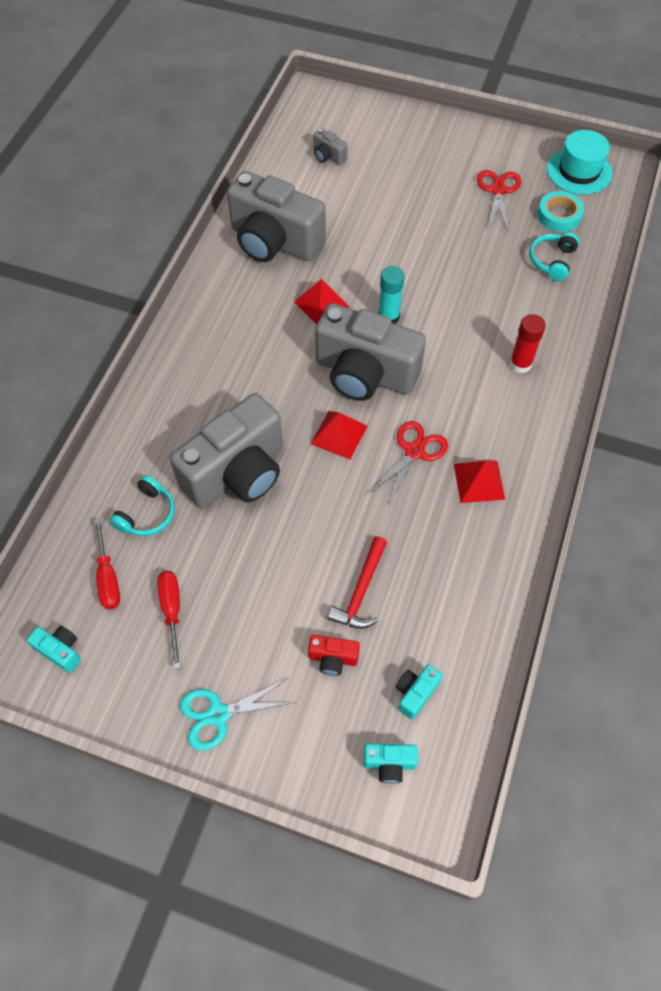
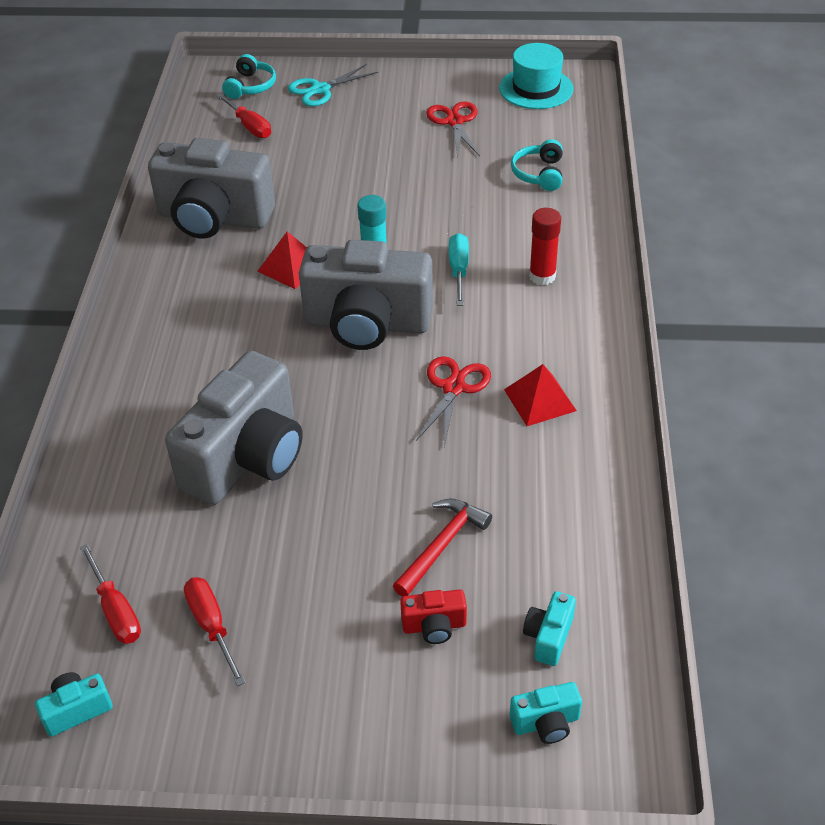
camera: 15 degrees left, 15 degrees down
turquoise camera [27,626,81,673] -> turquoise camera turned 45 degrees counterclockwise [35,672,113,737]
turquoise headphones [109,475,175,536] -> turquoise headphones moved to [222,54,276,99]
turquoise scissors [180,678,296,751] -> turquoise scissors moved to [288,64,378,106]
red pyramid [311,411,367,460] -> none
grey camera [313,128,347,165] -> red screwdriver [216,93,271,138]
red hammer [328,536,387,629] -> red hammer turned 150 degrees counterclockwise [393,498,492,597]
turquoise tape [537,191,584,232] -> none
none -> turquoise screwdriver [449,233,469,306]

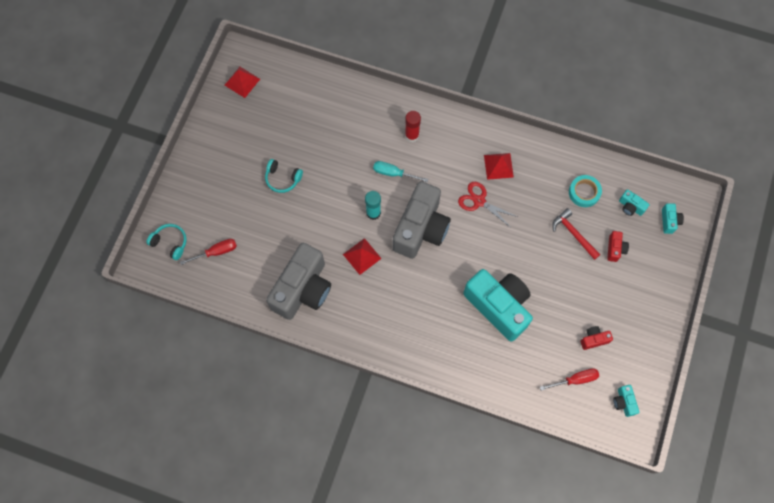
camera: 75 degrees left, 25 degrees up
grey camera [165,351,303,505] -> turquoise camera [463,269,533,341]
red screwdriver [184,577,246,686] -> red camera [581,326,613,350]
turquoise scissors [288,64,378,106] -> none
red scissors [426,101,480,157] -> none
turquoise hat [499,43,574,109] -> red pyramid [225,67,260,98]
turquoise headphones [511,139,563,191] -> turquoise headphones moved to [265,159,303,193]
none -> turquoise tape [569,175,602,207]

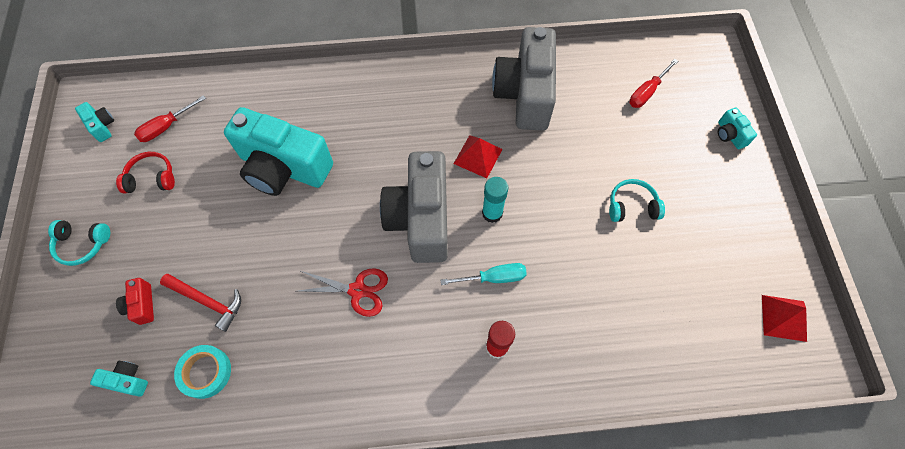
camera: 155 degrees right, 5 degrees down
turquoise headphones [146,224,187,260] -> turquoise headphones moved to [48,220,110,266]
red pyramid [484,153,514,180] -> none
red camera [581,326,613,350] -> red headphones [116,152,175,194]
turquoise camera [662,203,684,234] -> turquoise camera moved to [718,107,757,149]

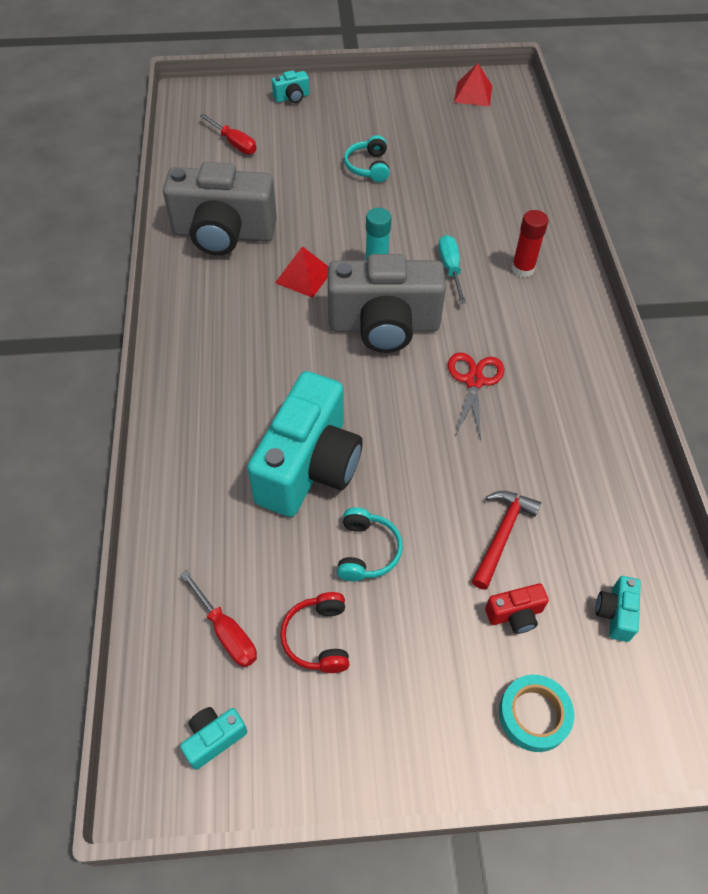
camera: 90 degrees left, 10 degrees down
turquoise headphones [48,220,110,266] -> turquoise headphones moved to [337,507,403,582]
turquoise tape [174,345,231,399] -> turquoise tape moved to [499,675,574,752]

